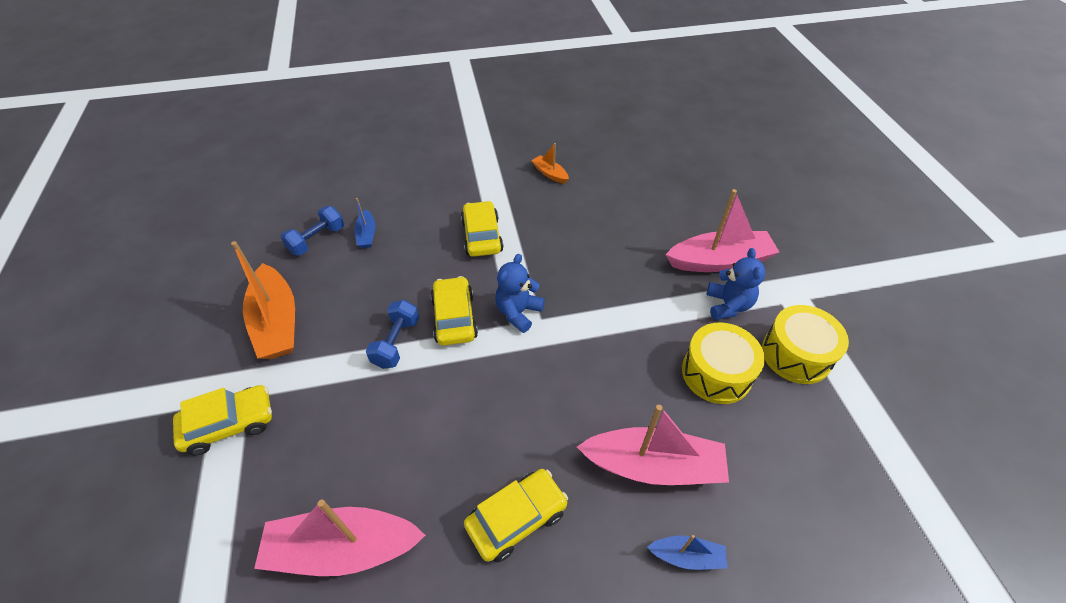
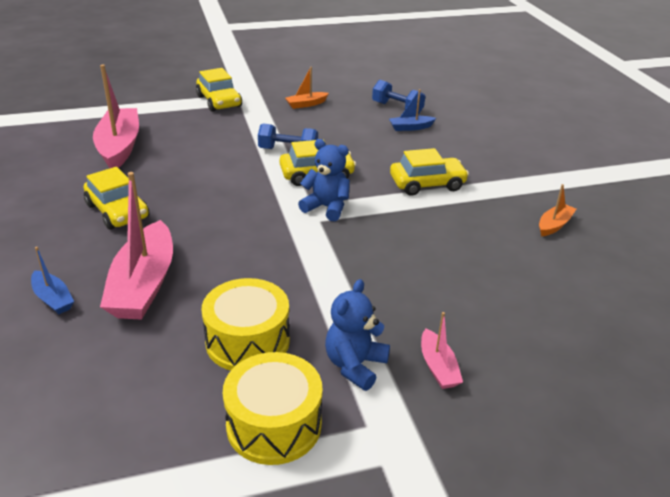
camera: 85 degrees right, 15 degrees down
orange boat [231,241,295,359] -> orange boat [285,67,329,109], size x0.49
blue boat [647,535,728,570] -> blue boat turned 45 degrees counterclockwise [31,247,74,314]
pink boat [666,189,779,272] -> pink boat [421,312,463,389], size x0.49
blue teddy bear [707,248,765,320] -> blue teddy bear turned 120 degrees clockwise [325,279,390,391]

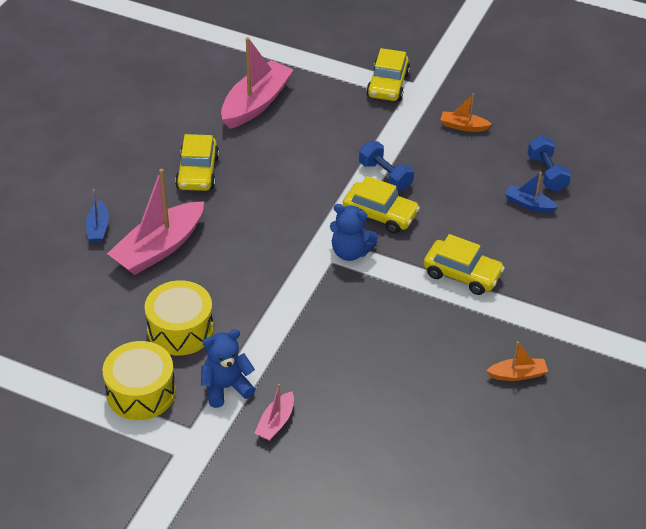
camera: 40 degrees right, 10 degrees up
blue teddy bear [298,139,350,221] -> blue teddy bear turned 135 degrees clockwise [330,204,378,261]

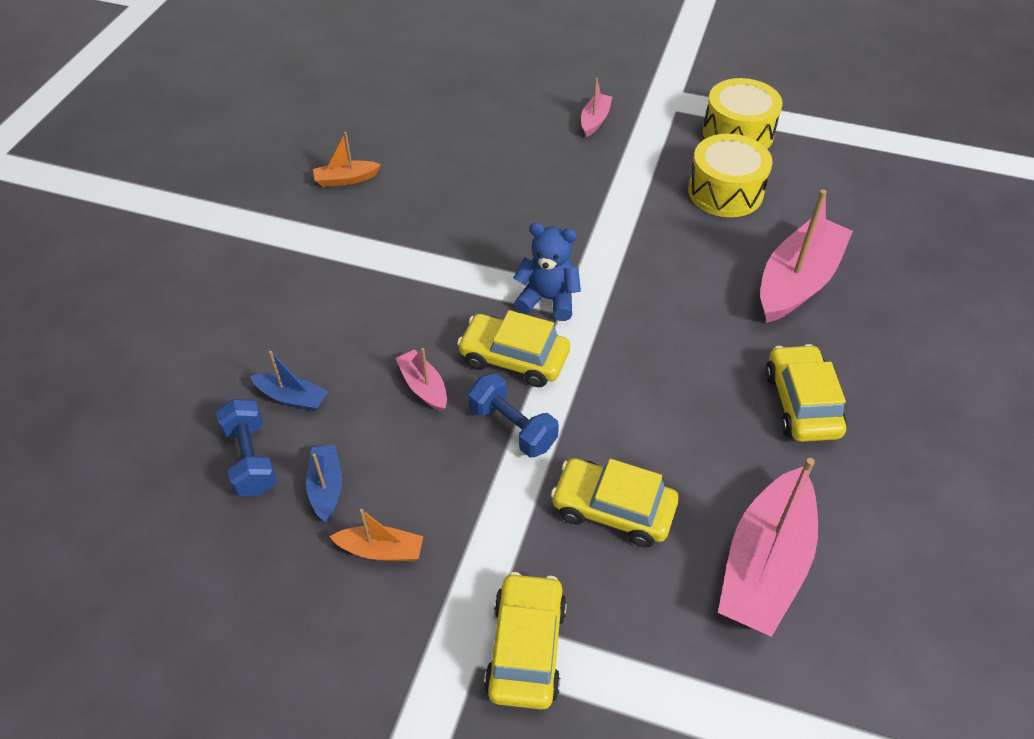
camera: 175 degrees right, 5 degrees up
blue boat [86,189,109,242] -> blue boat moved to [306,445,342,522]
blue teddy bear [201,329,256,408] -> none
yellow car [423,234,505,295] -> yellow car moved to [551,458,679,547]
none -> pink boat [395,348,447,412]

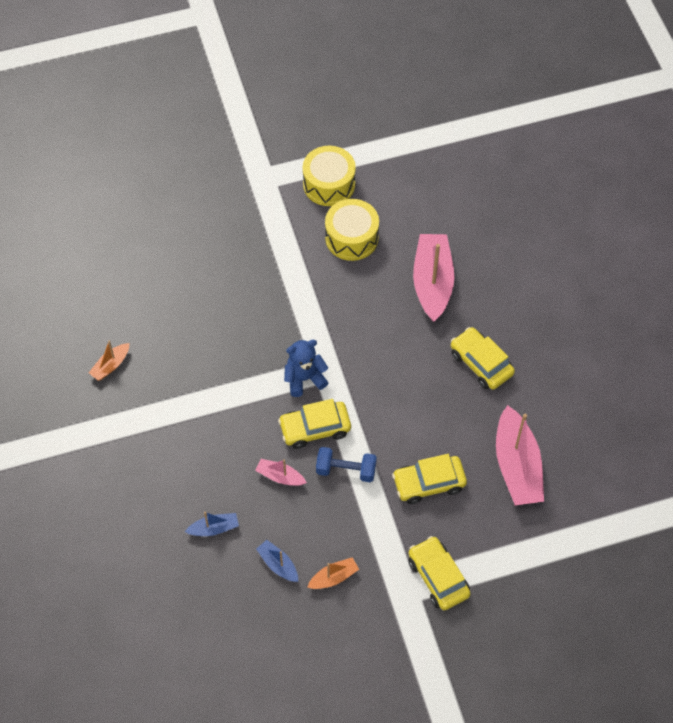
camera: 35 degrees left, 10 degrees up
blue dumbbell [216,399,277,496] -> none
pink boat [581,78,612,137] -> none

